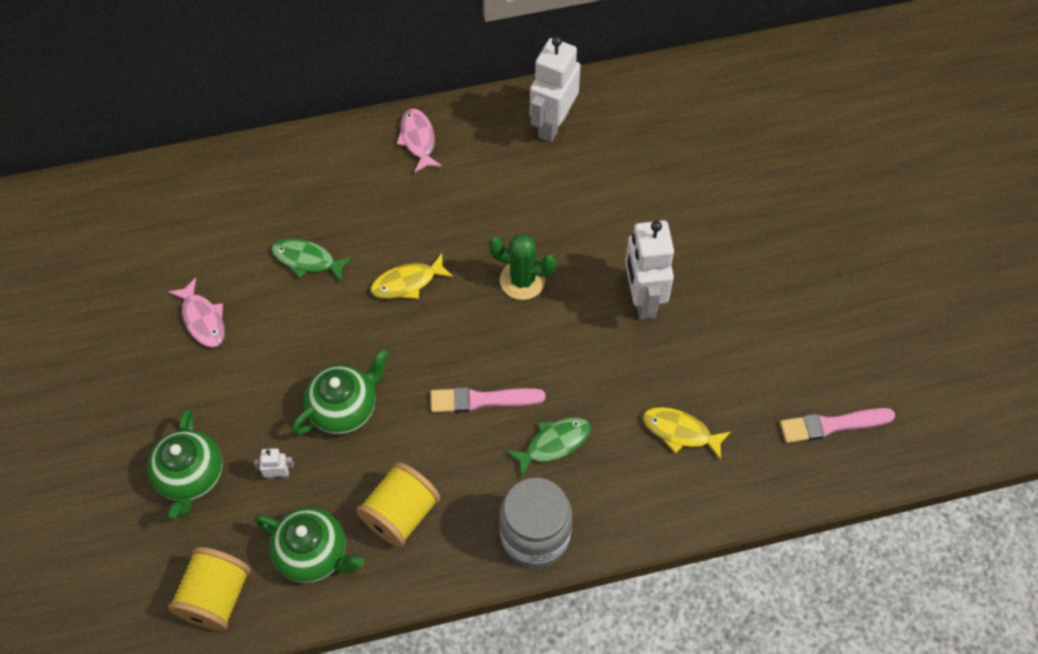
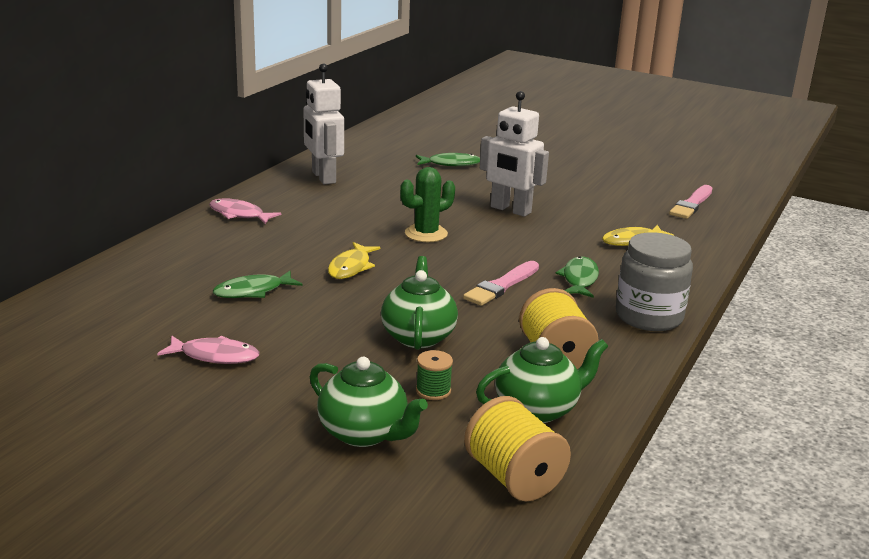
camera: 50 degrees left, 35 degrees down
white robot [254,448,294,479] -> green spool [416,350,453,400]
none -> green fish [416,153,480,166]

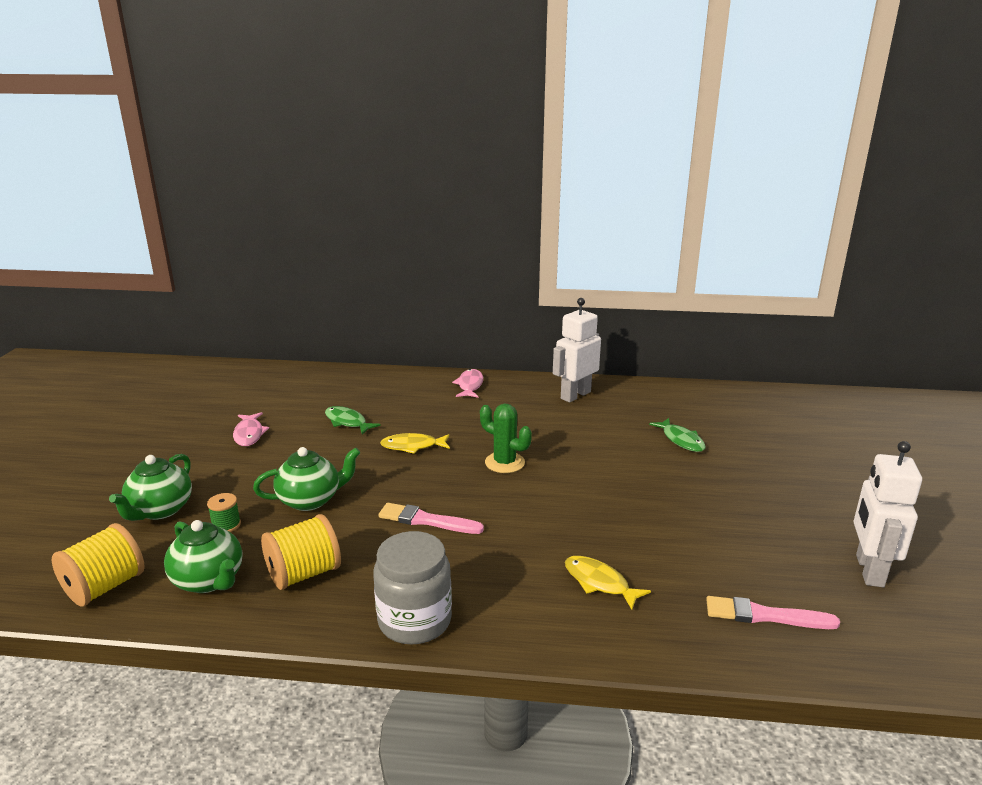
camera: 70 degrees right, 0 degrees up
white robot [480,91,549,217] -> white robot moved to [854,441,922,587]
green fish [555,256,599,298] -> none

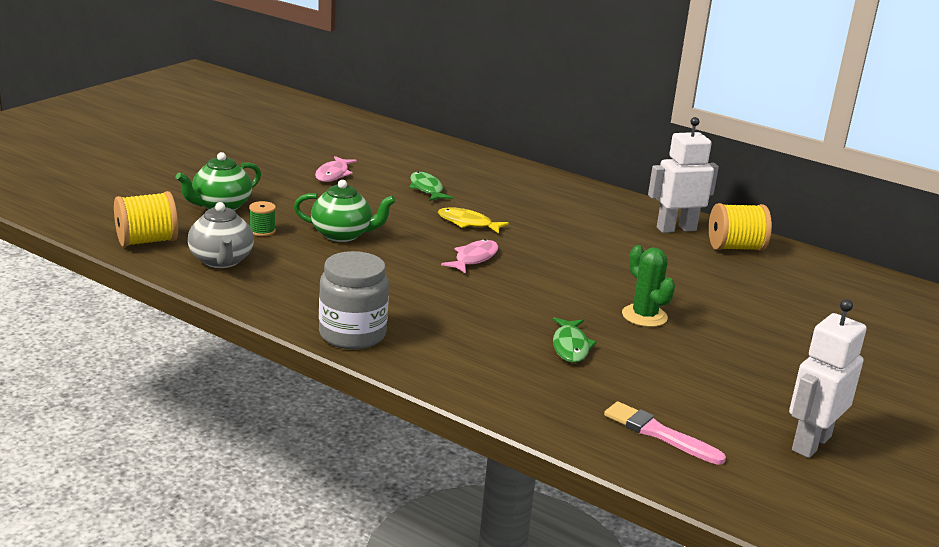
camera: 25 degrees right, 0 degrees up
green teapot [164,520,243,593] -> grey teapot [188,202,254,268]
yellow spool [261,514,341,590] -> yellow spool moved to [709,203,772,251]
pink brush [378,503,484,534] -> none
pink fish [452,369,483,398] -> pink fish moved to [441,239,498,274]
green cactus [480,404,532,473] -> green cactus moved to [622,245,675,327]
yellow fish [565,556,651,609] -> none
green fish [649,418,706,452] -> green fish moved to [553,317,597,363]

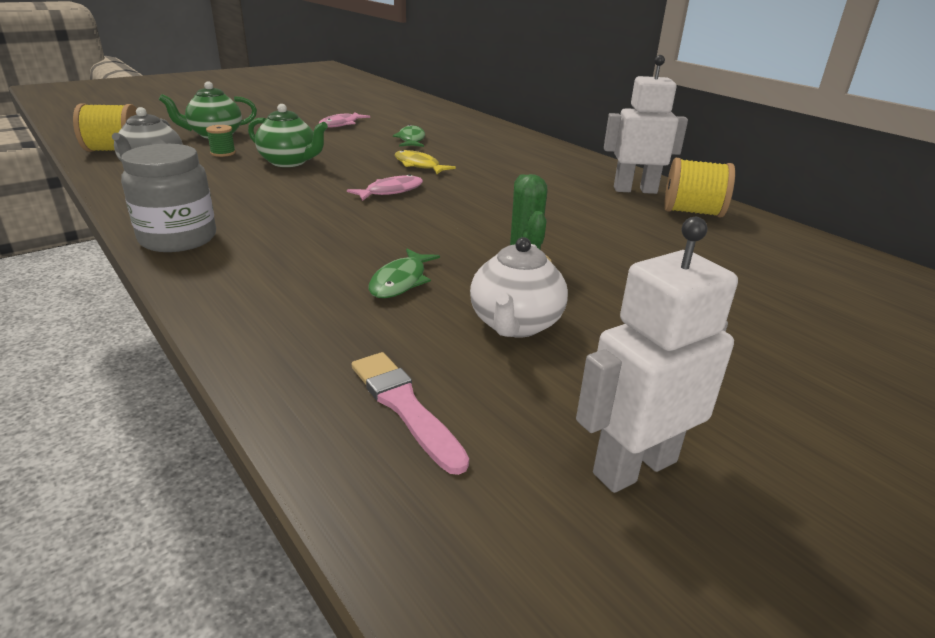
camera: 20 degrees right, 5 degrees up
none -> white teapot [470,237,568,337]

